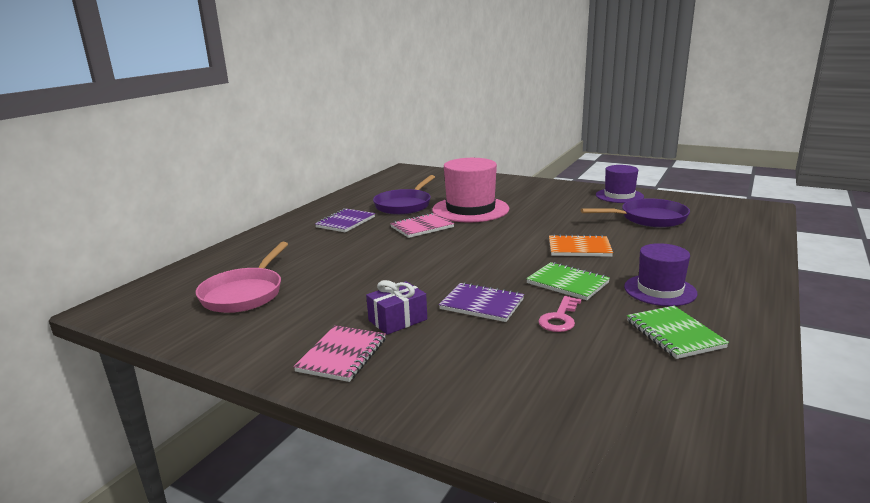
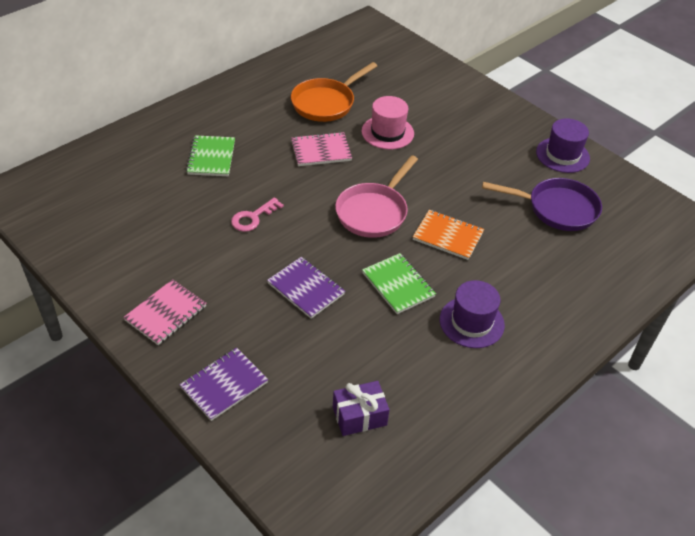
camera: 15 degrees right, 25 degrees up
pink pan [196,242,288,313] -> pink pan moved to [335,155,418,238]
purple notebook [315,208,375,233] -> purple notebook moved to [180,348,268,421]
purple gift [366,280,427,335] -> purple gift moved to [333,381,389,436]
purple pan [373,175,435,215] -> orange pan [291,62,377,122]
pink hat [432,158,509,223] -> pink hat [362,96,414,149], size x0.63
pink key [538,296,581,332] -> pink key moved to [231,197,284,232]
green notebook [627,306,729,359] -> green notebook moved to [186,135,235,176]

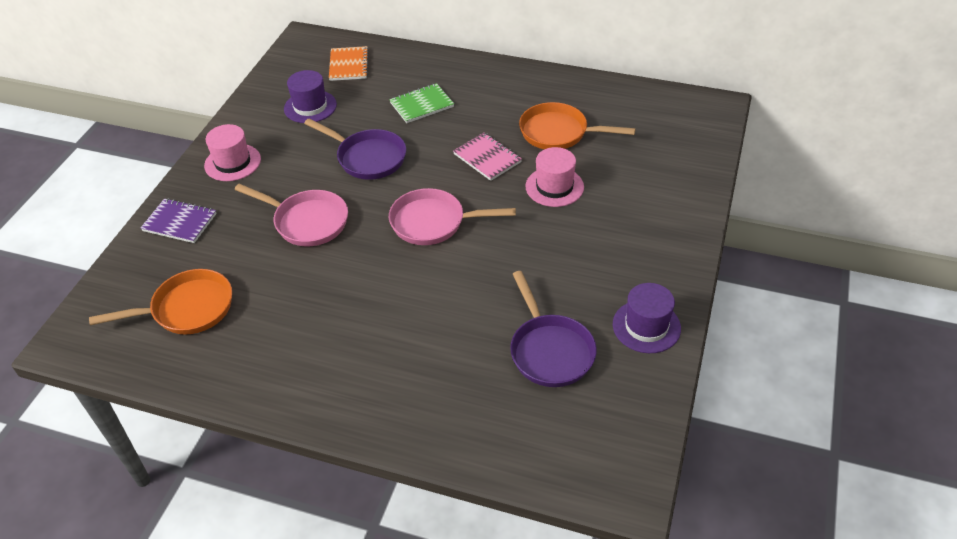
camera: 65 degrees right, 0 degrees up
pink notebook [123,279,206,345] -> pink hat [204,124,261,181]
pink key [231,197,284,232] -> purple pan [304,119,406,180]
purple notebook [267,257,345,319] -> pink pan [235,184,348,246]
purple gift [333,381,389,436] -> orange pan [89,269,232,334]
green notebook [362,253,436,314] -> none
orange notebook [413,210,484,260] -> orange notebook moved to [329,46,369,81]
purple hat [440,280,505,348] -> purple hat moved to [284,70,337,123]

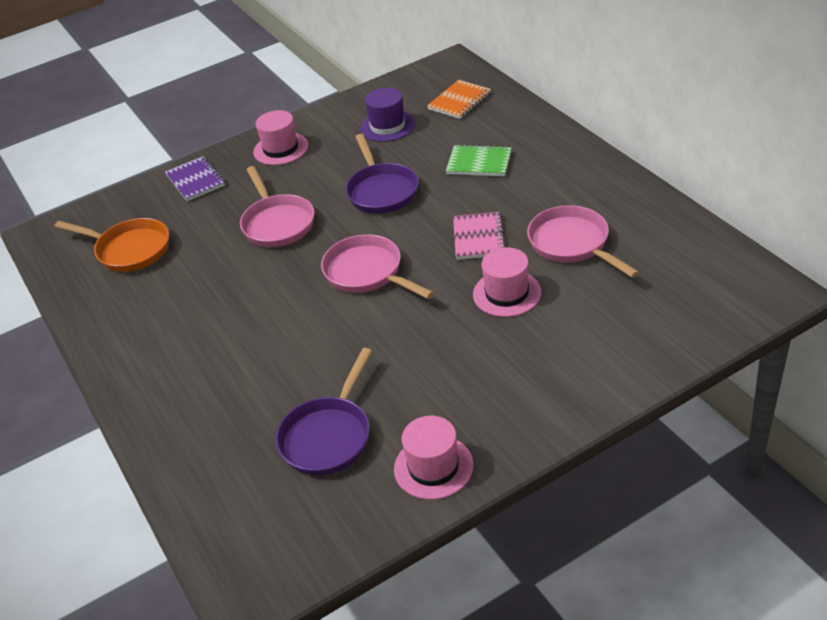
camera: 45 degrees right, 5 degrees down
orange pan [519,102,635,149] -> pink pan [527,205,639,278]
purple hat [613,283,681,353] -> pink hat [394,416,474,500]

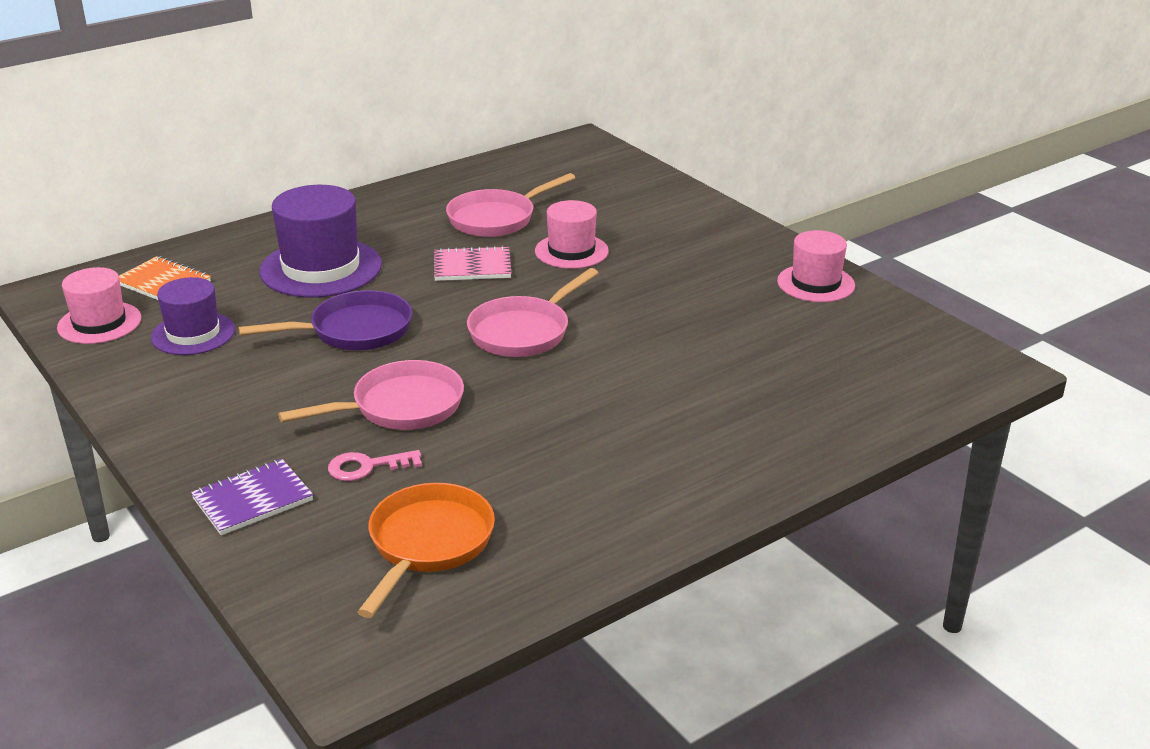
camera: 100 degrees left, 10 degrees down
pink hat [253,110,308,165] -> pink hat moved to [57,267,141,344]
purple pan [275,348,372,475] -> none
green notebook [446,145,512,176] -> purple hat [260,185,382,297]
none -> pink key [328,450,422,481]

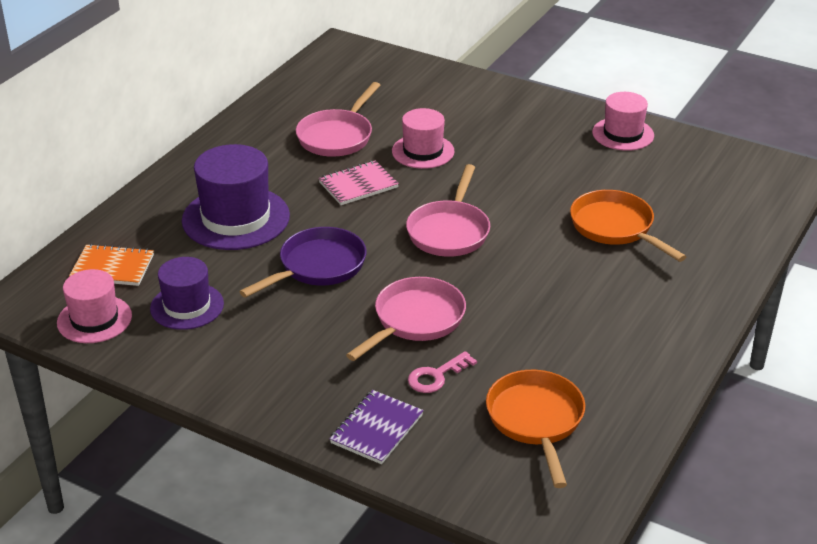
camera: 25 degrees left, 5 degrees up
none -> orange pan [570,190,687,262]

